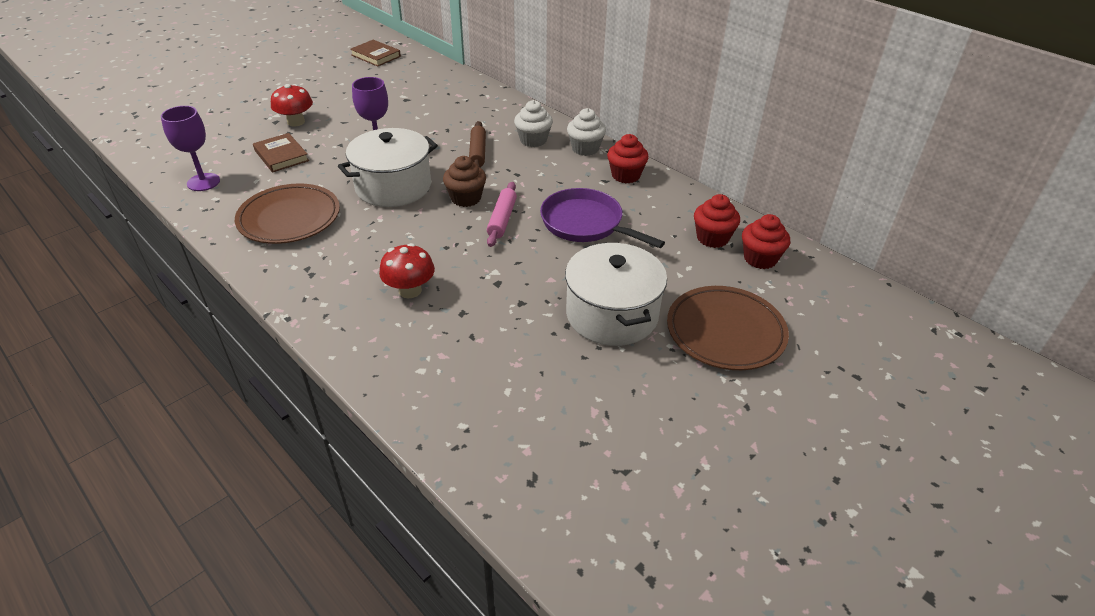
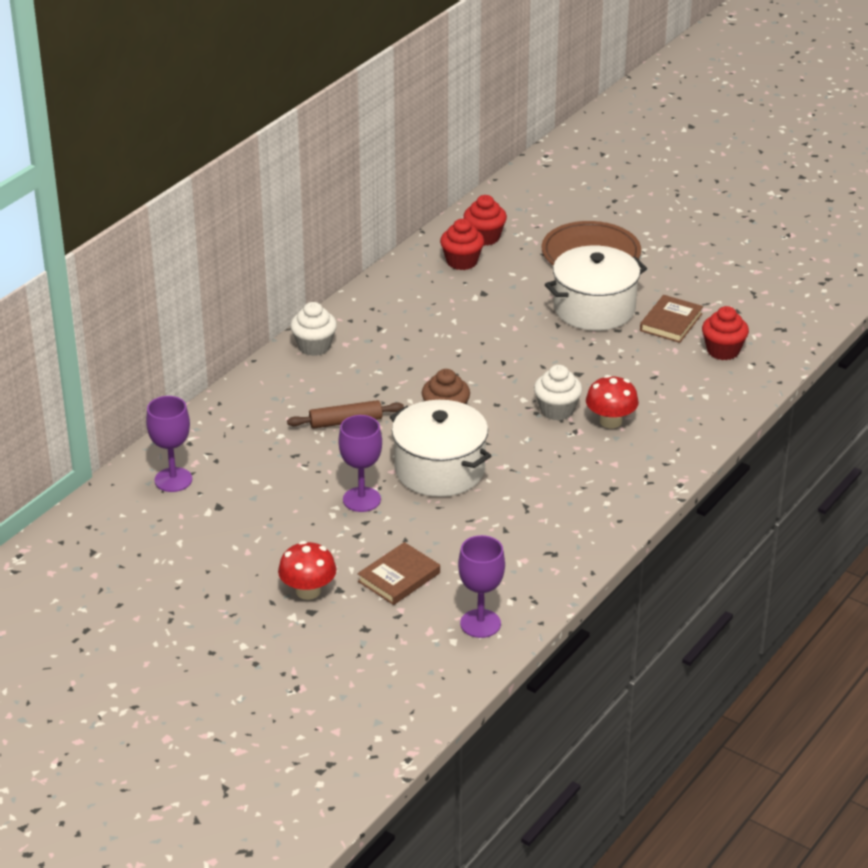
camera: 100 degrees left, 5 degrees down
brown plate [235,184,340,244] -> none
brown book [350,40,401,67] -> brown book moved to [640,295,703,343]
pink rolling pin [487,182,517,247] -> none
white cupcake [514,100,553,147] -> white cupcake moved to [534,365,582,421]
purple pan [540,188,665,248] -> none
red cupcake [607,134,649,183] -> red cupcake moved to [702,306,749,360]
none -> purple goblet [146,396,192,492]

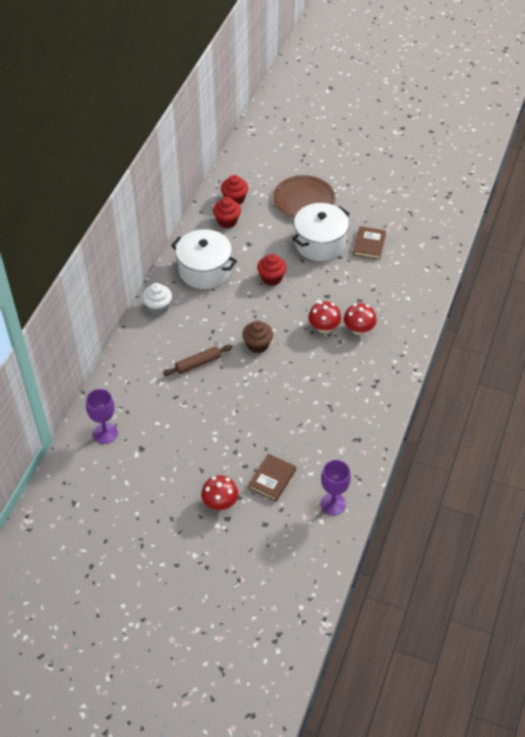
camera: 15 degrees left, 15 degrees up
purple goblet [338,415,382,512] -> none
white pot [390,400,491,497] -> white pot moved to [171,229,237,289]
white cupcake [534,365,582,421] -> red mushroom [308,301,341,333]
red cupcake [702,306,749,360] -> red cupcake moved to [257,254,287,286]

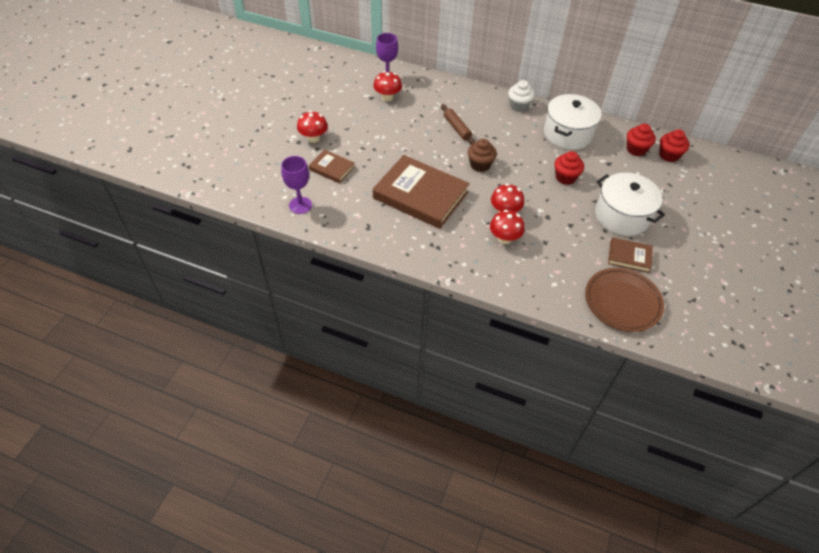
camera: 90 degrees right, 0 degrees up
brown plate [273,175,336,218] -> brown plate moved to [585,268,664,332]
none -> red mushroom [373,71,402,101]
none -> brown book [373,155,470,229]

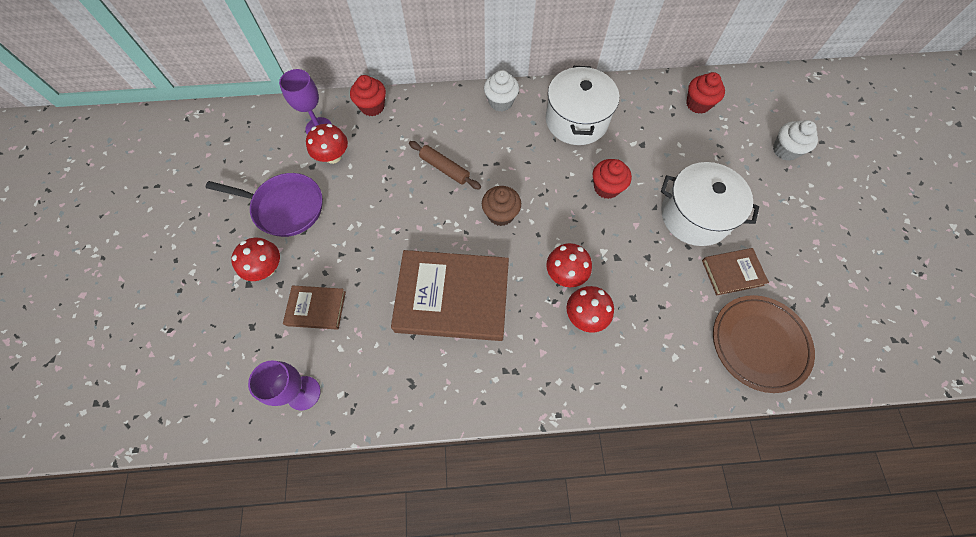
camera: 25 degrees left, 15 degrees up
red cupcake [627,123,656,156] -> red cupcake moved to [350,75,386,116]
none -> purple pan [205,173,322,237]
none -> white cupcake [773,120,818,161]

